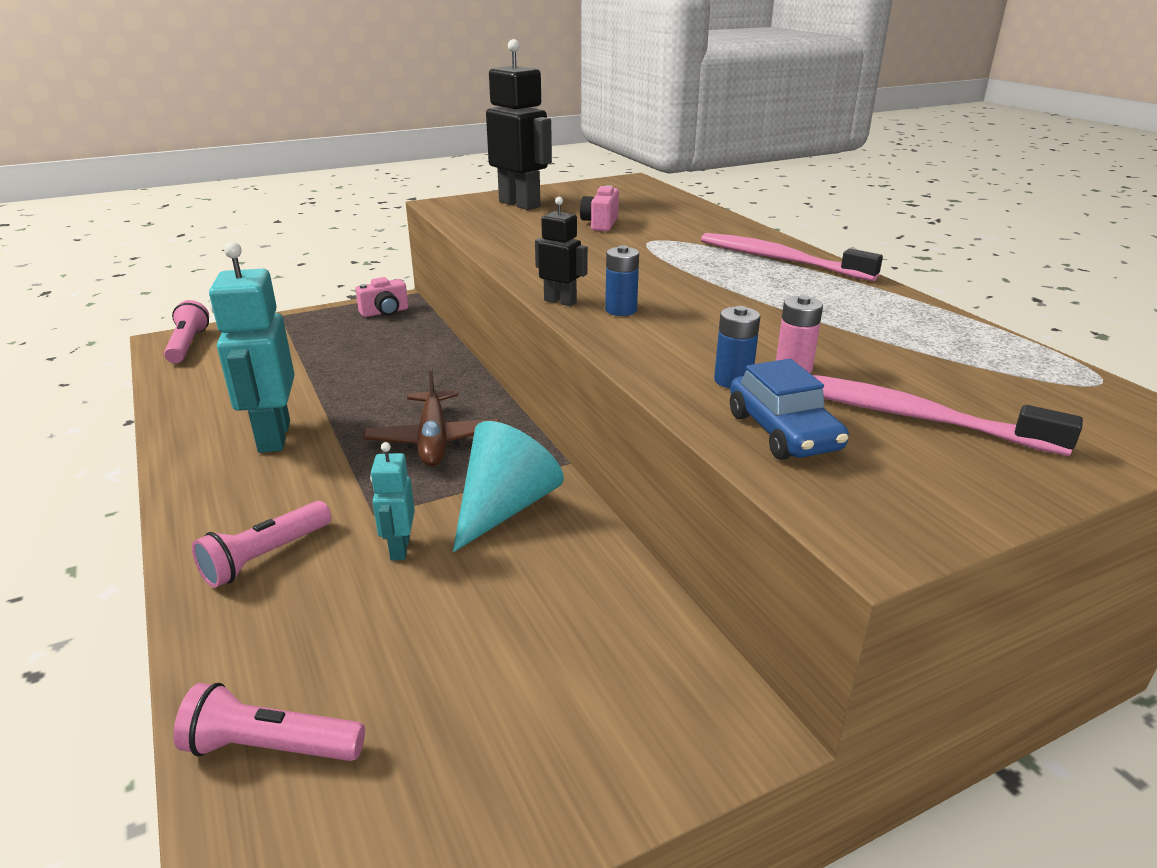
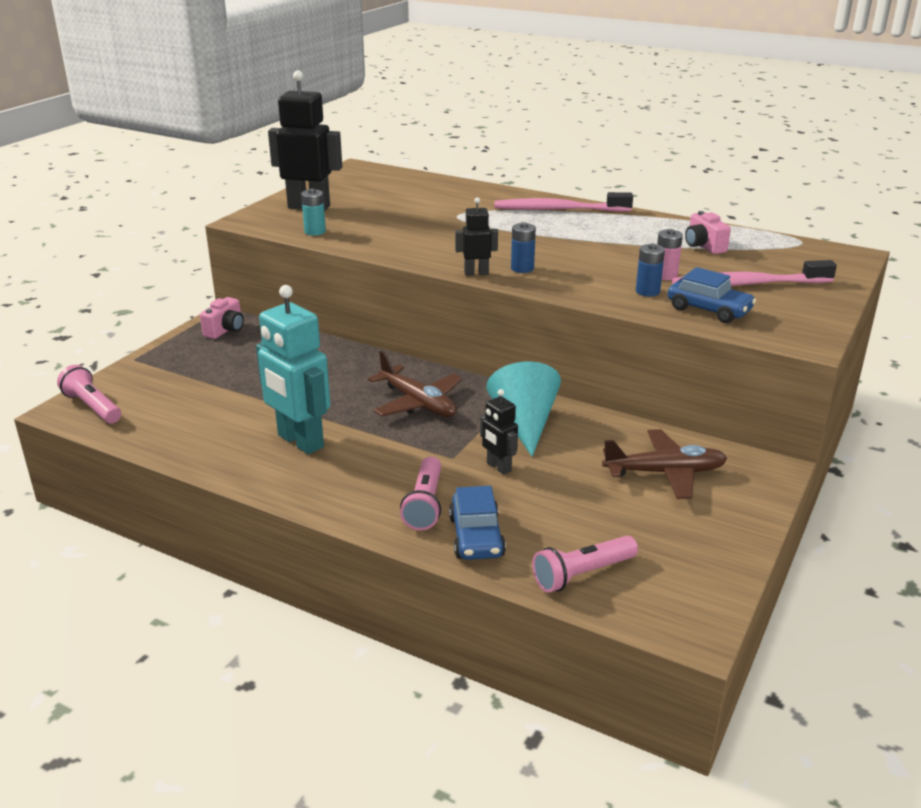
camera: 35 degrees left, 0 degrees up
turquoise robot [370,442,415,560] -> black robot [480,389,518,475]
pink camera [580,185,619,231] -> pink camera moved to [685,211,731,254]
none -> turquoise battery [301,189,326,236]
none -> blue car [449,486,506,560]
none -> brown plane [602,429,727,499]

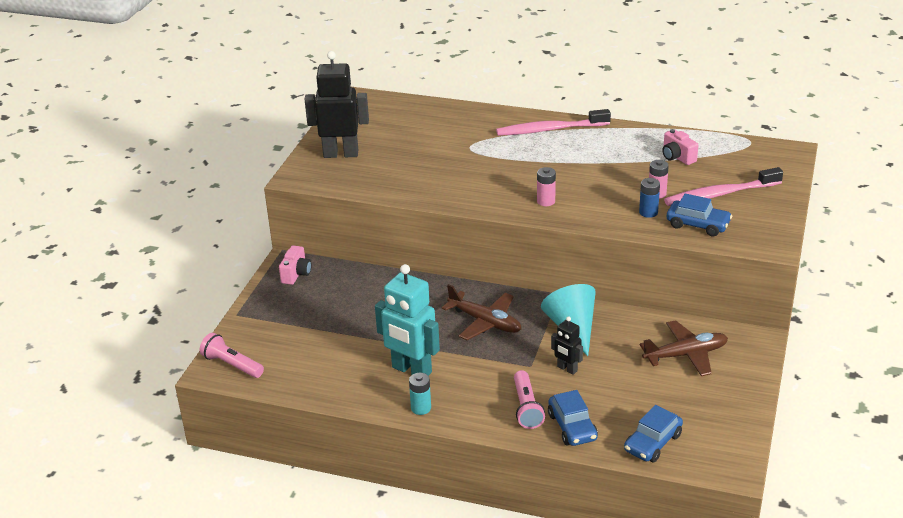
camera: 10 degrees left, 5 degrees up
turquoise battery [301,189,326,236] -> turquoise battery moved to [409,373,431,415]
black robot [455,197,498,276] -> none
blue battery [511,222,536,273] -> pink battery [537,167,556,206]
pink flashlight [532,536,638,593] -> blue car [624,405,683,462]

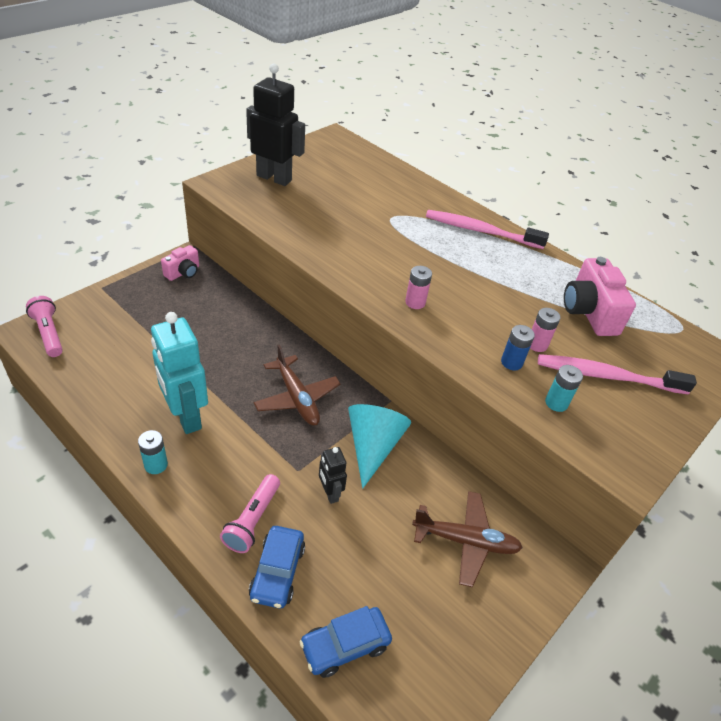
camera: 20 degrees right, 10 degrees up
pink camera [662,129,698,165] -> pink camera [564,257,636,336], size x1.69
blue car [667,194,732,237] -> turquoise battery [545,365,583,412]

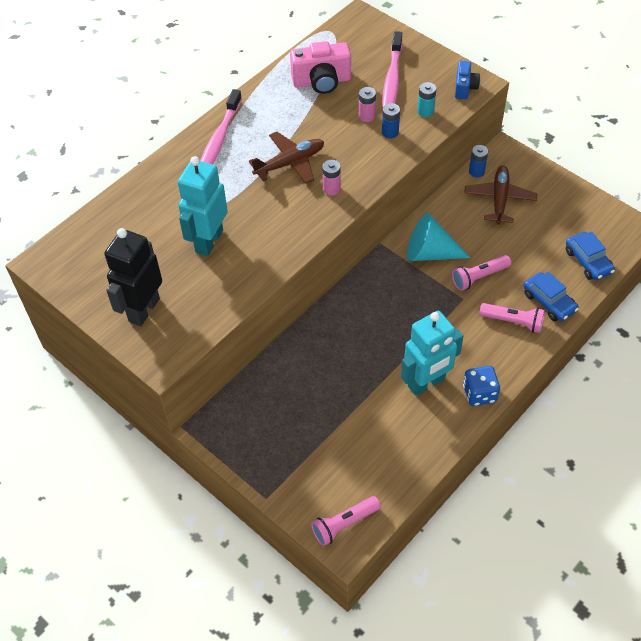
camera: 85 degrees left, 10 degrees up
turquoise battery [138,430,168,474] -> blue dice [463,366,500,406]
pink camera [161,245,199,281] -> none
blue car [249,526,305,608] -> blue car turned 45 degrees clockwise [524,272,579,321]
brown plane [254,344,341,425] -> brown plane moved to [249,132,324,184]
black robot [319,447,347,504] -> pink flashlight [452,255,512,291]
none -> turquoise robot [178,156,228,256]
none -> blue camera [455,61,480,99]
none -> blue battery [469,145,488,178]

